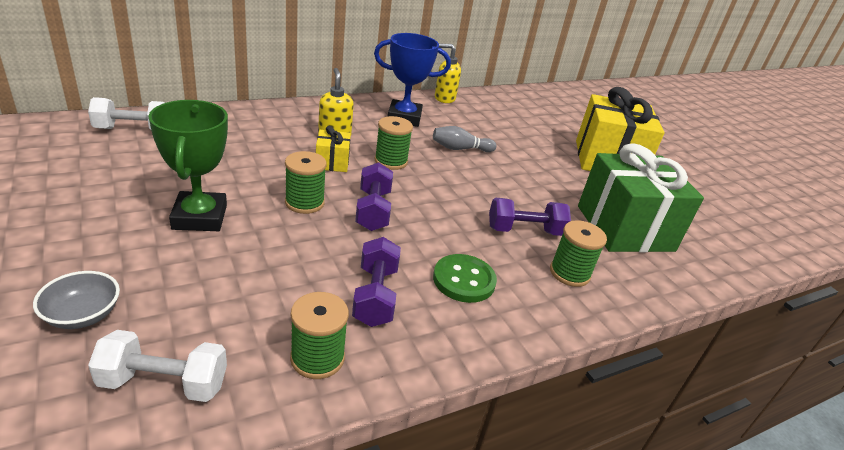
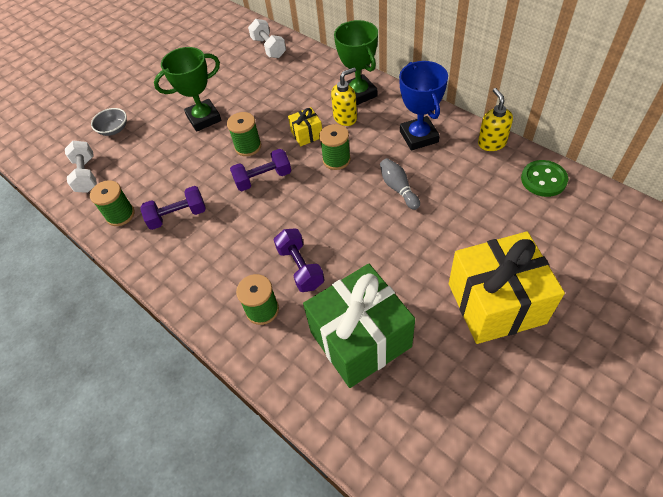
camera: 80 degrees right, 20 degrees up
green button [433,254,497,303] -> green button moved to [521,160,568,197]
none -> green trophy [334,20,378,105]

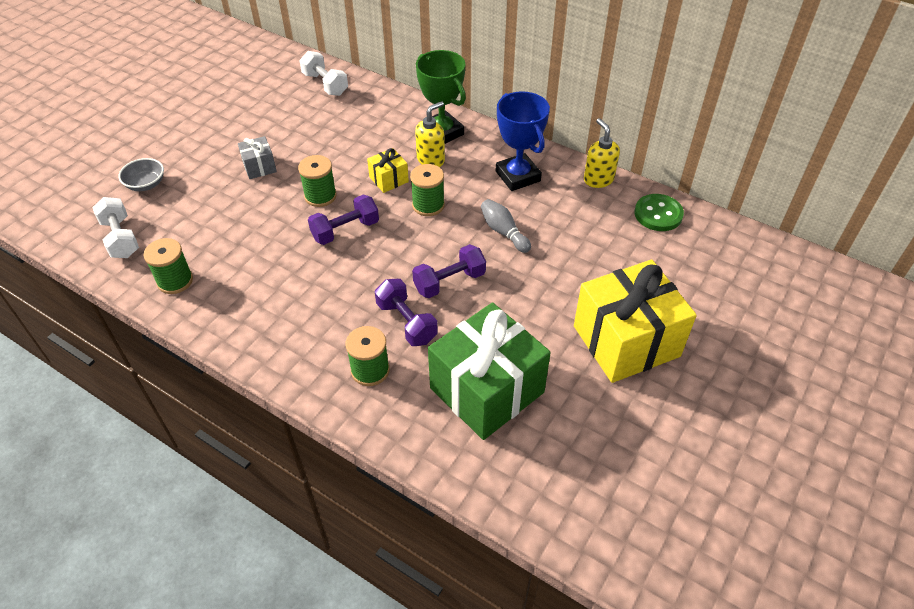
camera: 15 degrees left, 5 degrees down
purple dumbbell [140,186,206,230] -> purple dumbbell moved to [412,244,486,298]
green trophy [154,47,222,132] -> grey gift [238,136,277,179]

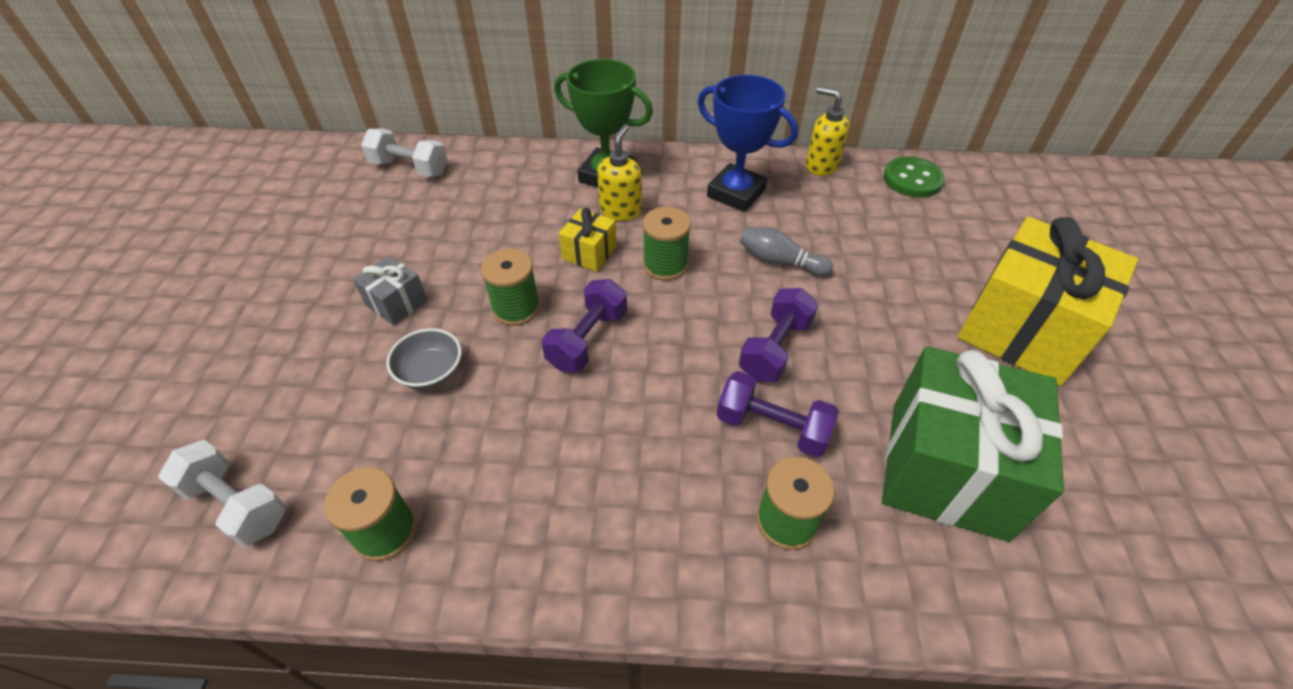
camera: 30 degrees left, 0 degrees up
grey bowl [118,158,164,191] -> grey bowl moved to [386,328,462,389]

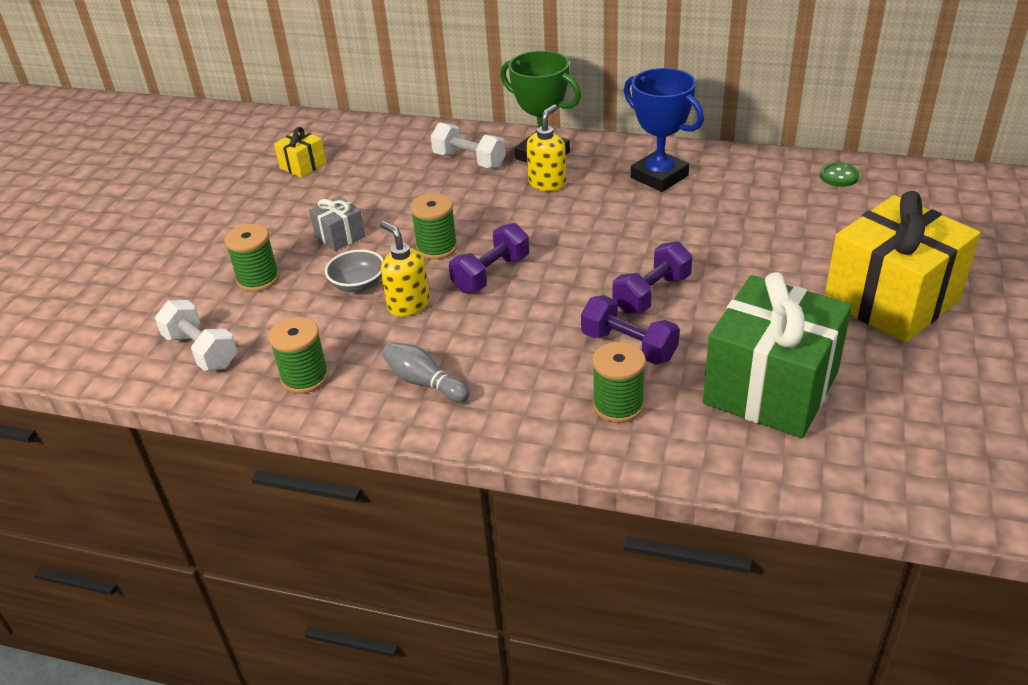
camera: 15 degrees right, 10 degrees down
white dumbbell [361,129,447,177] -> white dumbbell moved to [431,123,506,169]
yellow gift [559,208,617,272] -> yellow gift moved to [274,127,327,178]
green spool [643,207,691,281] -> green spool moved to [224,224,280,292]
grey bowling pin [740,227,833,276] -> grey bowling pin moved to [382,342,470,403]
yellow soap dispenser [806,87,850,176] -> yellow soap dispenser moved to [380,221,430,317]
green button [884,156,945,198] -> green button [820,163,860,187], size x0.66

